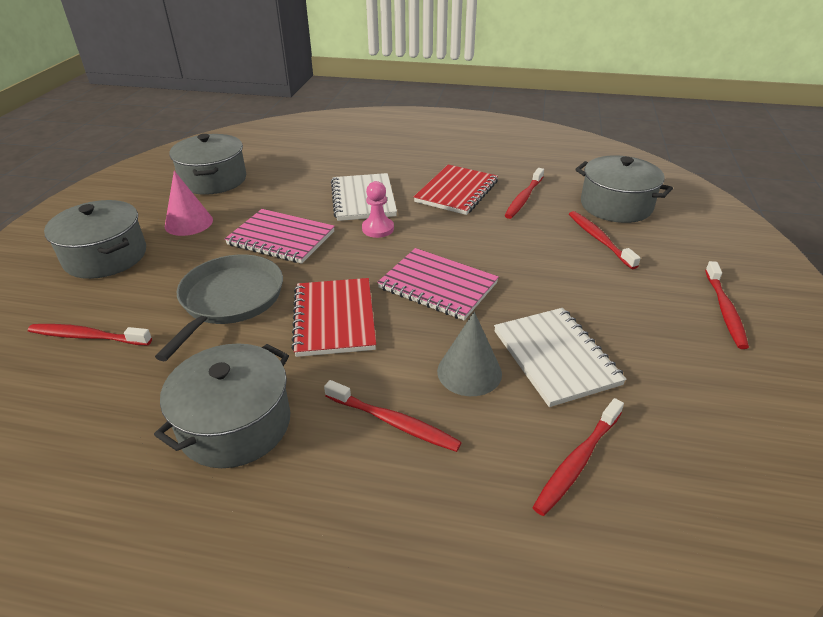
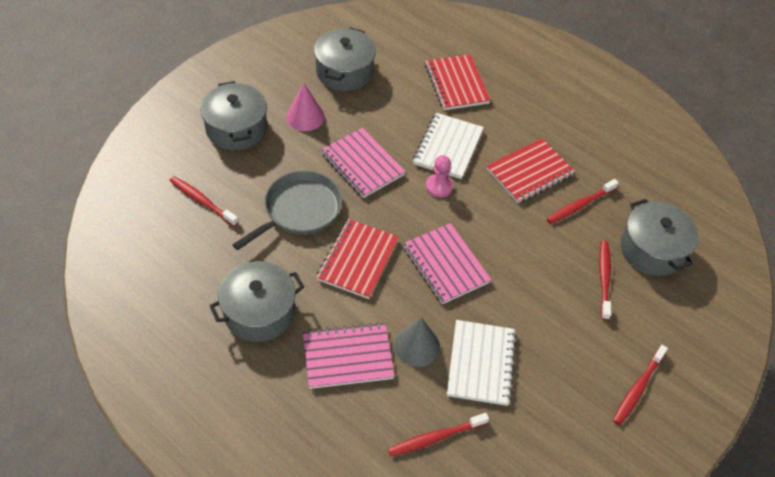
camera: 25 degrees right, 15 degrees up
red toothbrush [324,380,462,452] -> pink notebook [303,322,395,389]
none -> red notebook [425,54,491,110]

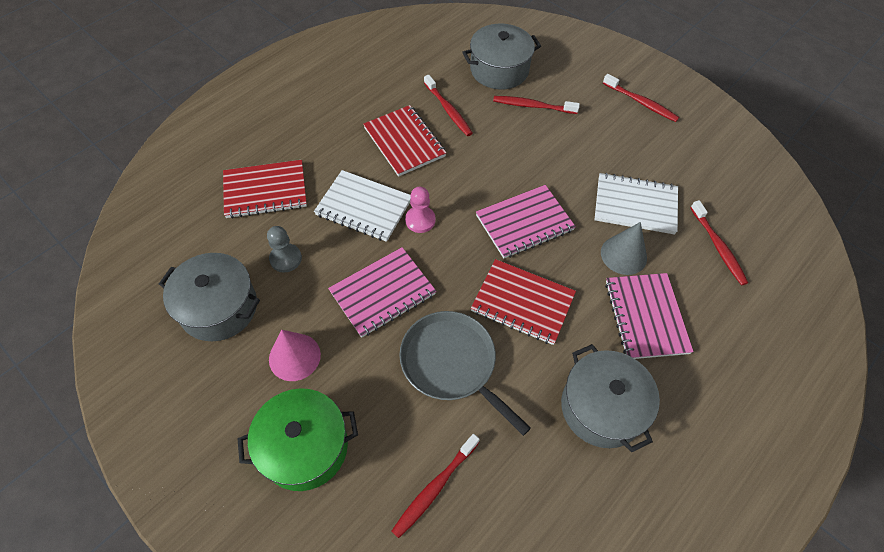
camera: 85 degrees left, 5 degrees up
grey pot [200,81,267,150] -> green pot [238,388,358,491]
none -> grey pawn [267,226,302,273]

